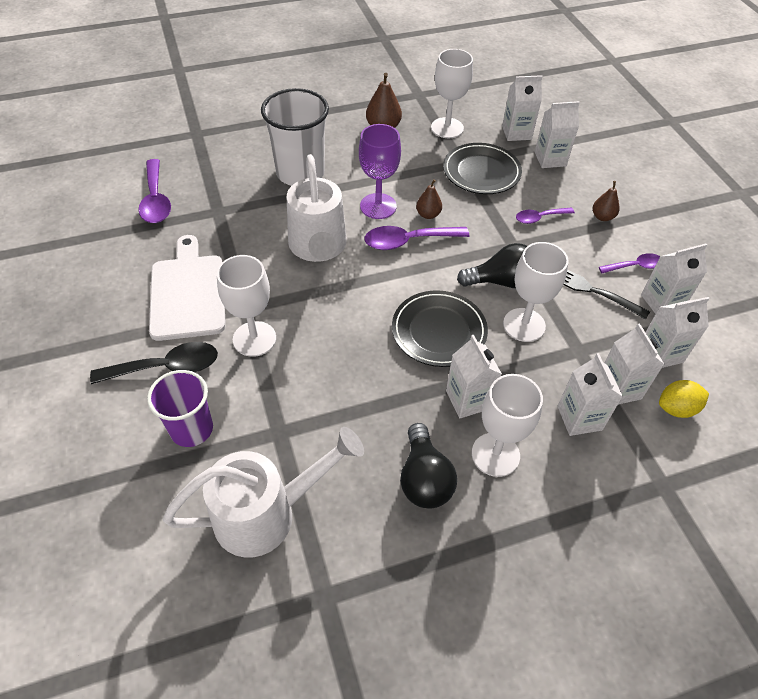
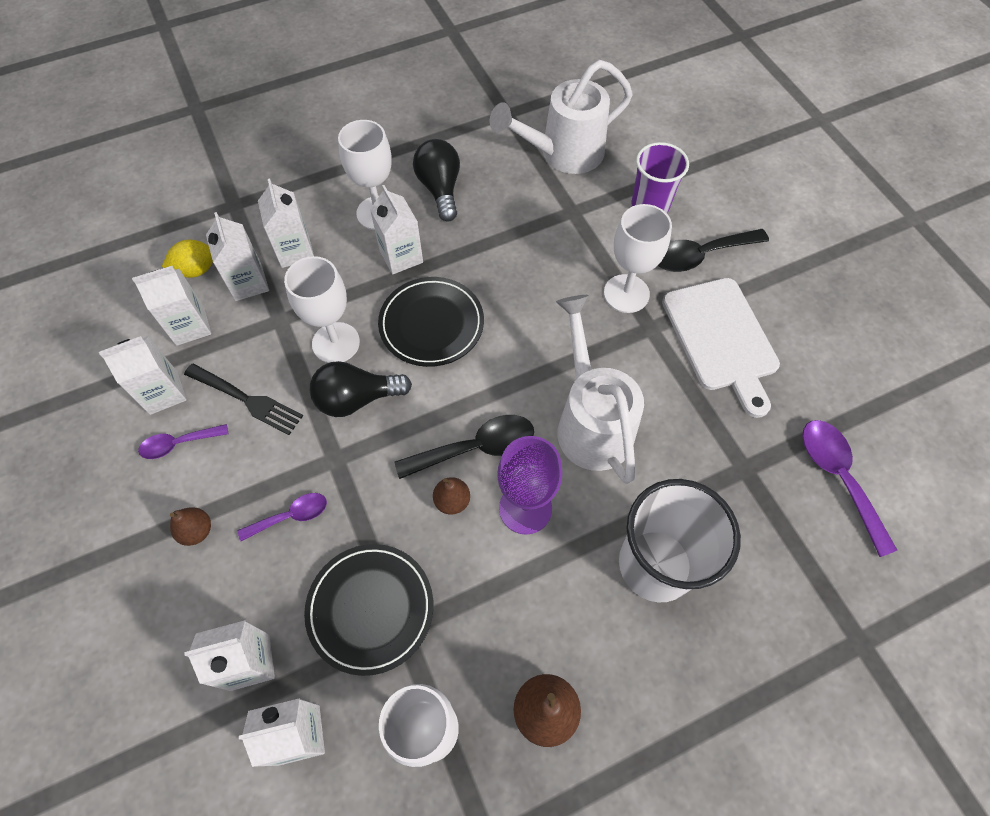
camera: 175 degrees right, 10 degrees up
purple spoon [364,226,469,250] -> black spoon [395,415,534,479]

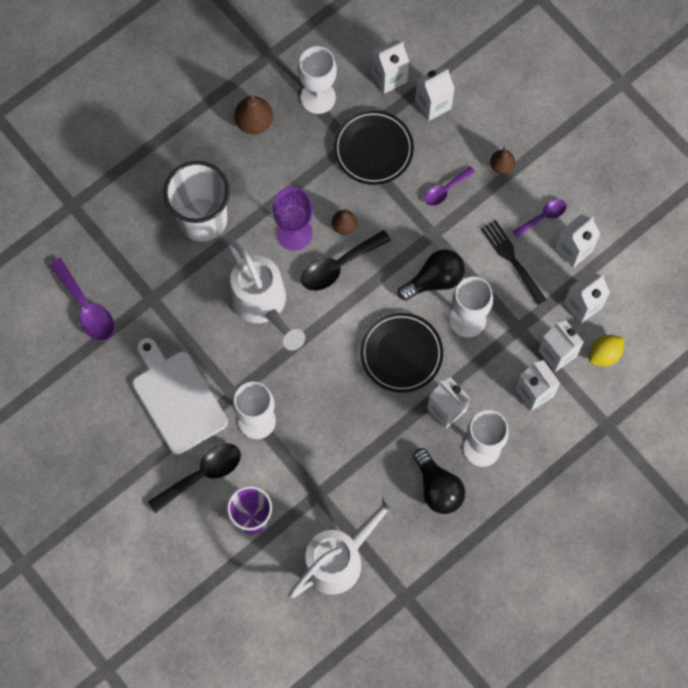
camera: 165 degrees right, 10 degrees up
black fork [184,363,303,435] -> black fork turned 45 degrees clockwise [481,220,547,305]

